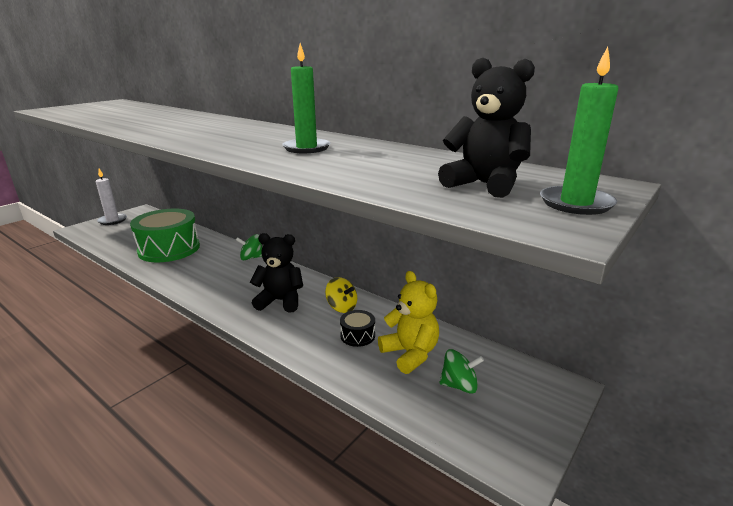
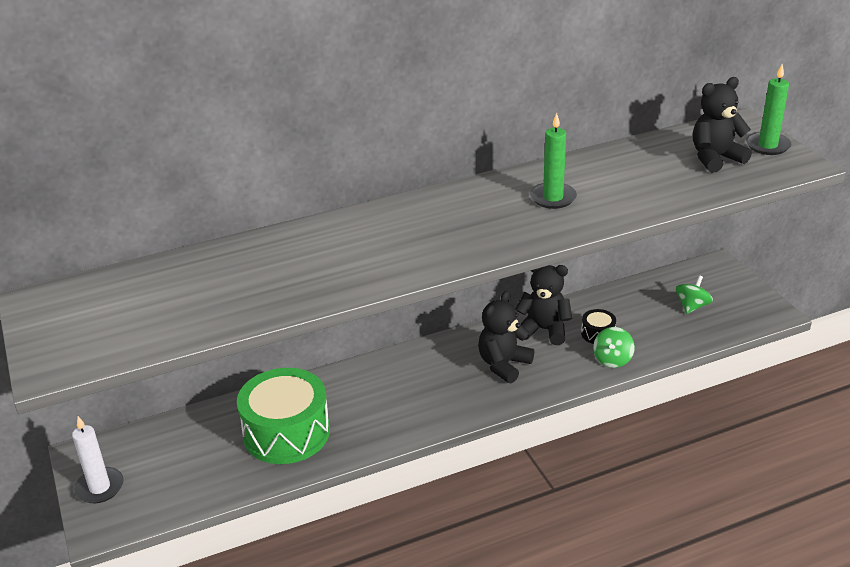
camera: 60 degrees left, 10 degrees up
green spinning top [236,234,262,260] -> green spinning top moved to [593,327,635,368]
yellow spinning top [325,277,357,313] -> black teddy bear [515,265,572,345]
yellow teddy bear [378,271,439,374] -> none

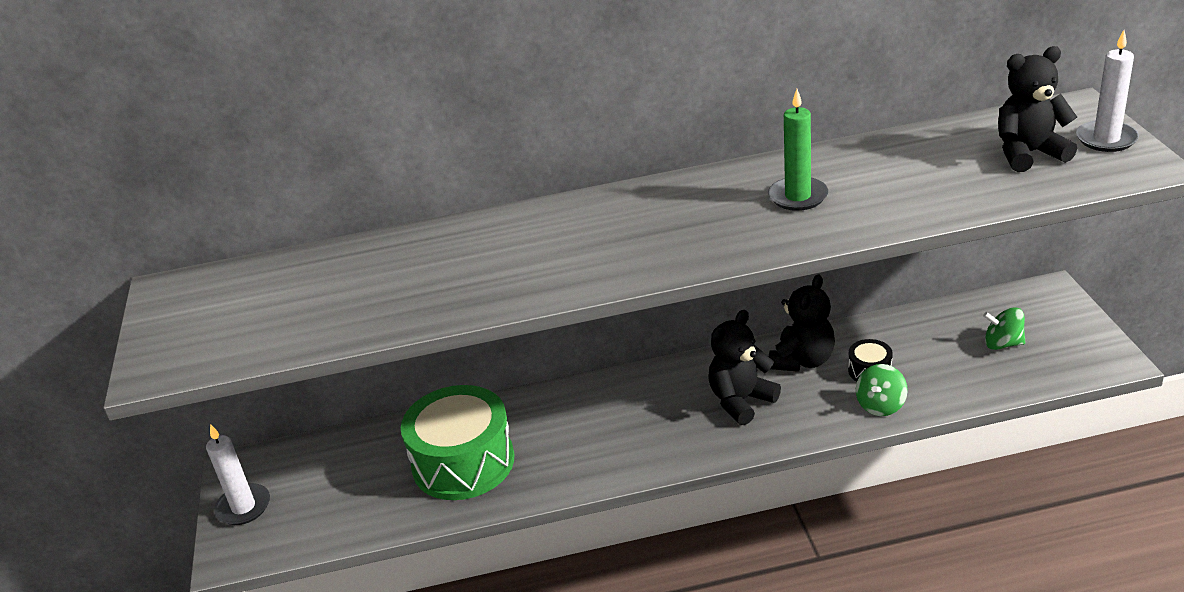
camera: 15 degrees right, 0 degrees up
black teddy bear [515,265,572,345] -> black teddy bear turned 90 degrees clockwise [769,274,835,372]
green spinning top [676,275,713,314] -> green spinning top turned 120 degrees counterclockwise [983,307,1025,350]
green candle [746,64,792,155] -> white candle [1076,30,1139,152]

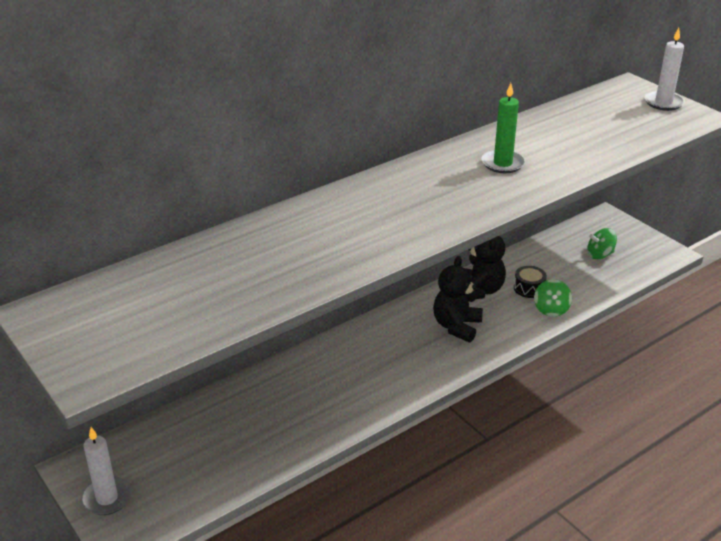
camera: 30 degrees left, 0 degrees up
green drum [401,385,514,500] -> none
black teddy bear [998,46,1077,172] -> none

